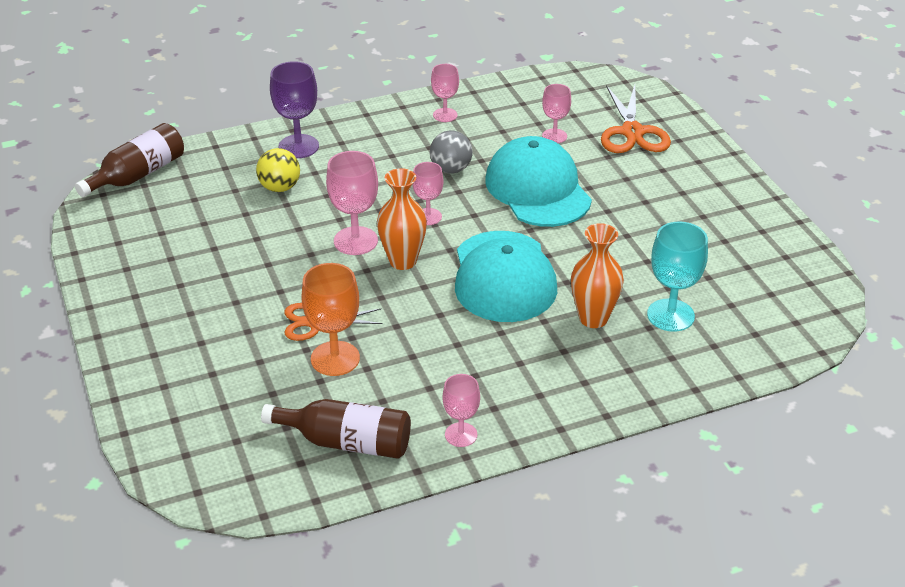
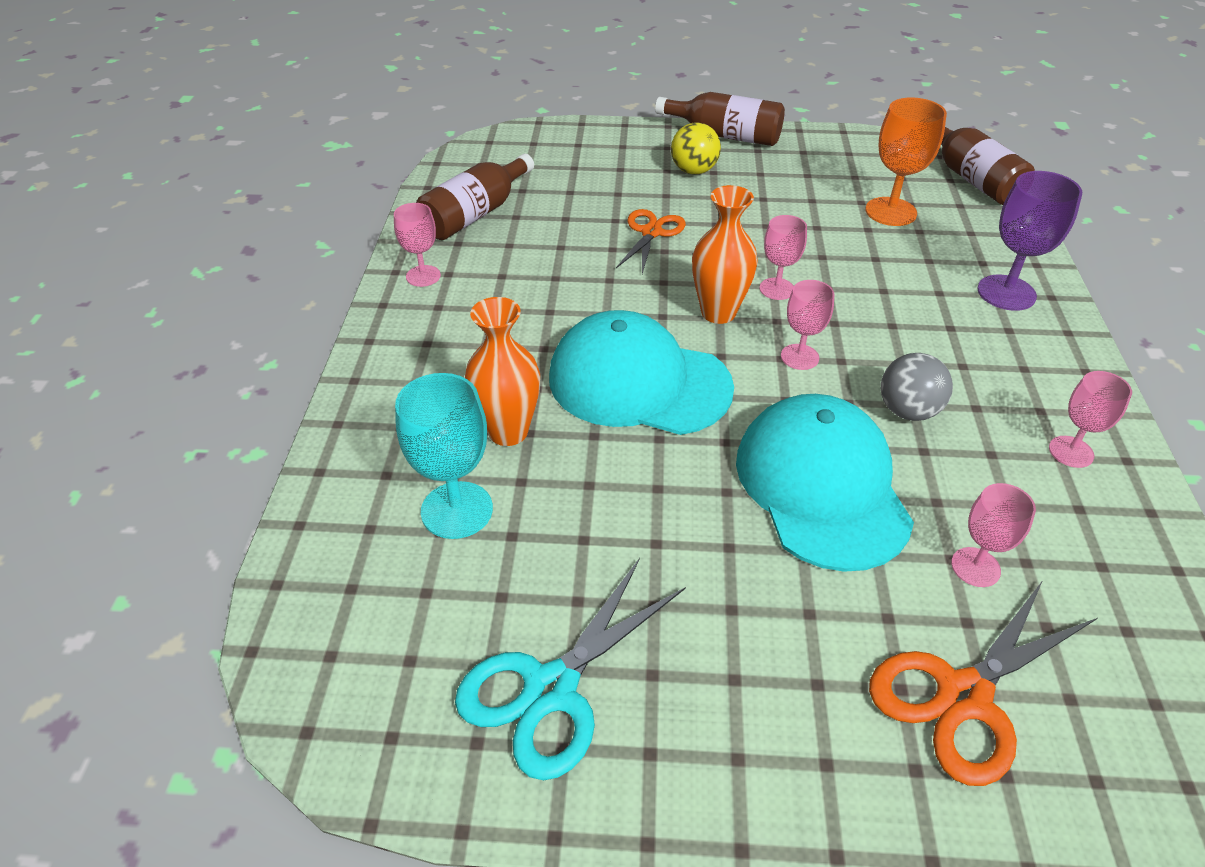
camera: 115 degrees right, 5 degrees up
yellow ball [256,148,300,192] -> yellow ball moved to [671,122,721,175]
orange goblet [301,263,360,376] -> orange goblet moved to [865,97,947,226]
pink goblet [326,151,378,255] -> pink goblet [760,215,807,300], size x0.63
turquoise cap [485,136,592,227] -> turquoise cap turned 105 degrees counterclockwise [736,394,914,572]
orange scissors [601,85,671,153] -> orange scissors turned 60 degrees counterclockwise [869,580,1097,786]
none -> turquoise scissors [455,558,686,780]
none -> brown bottle [655,92,785,146]

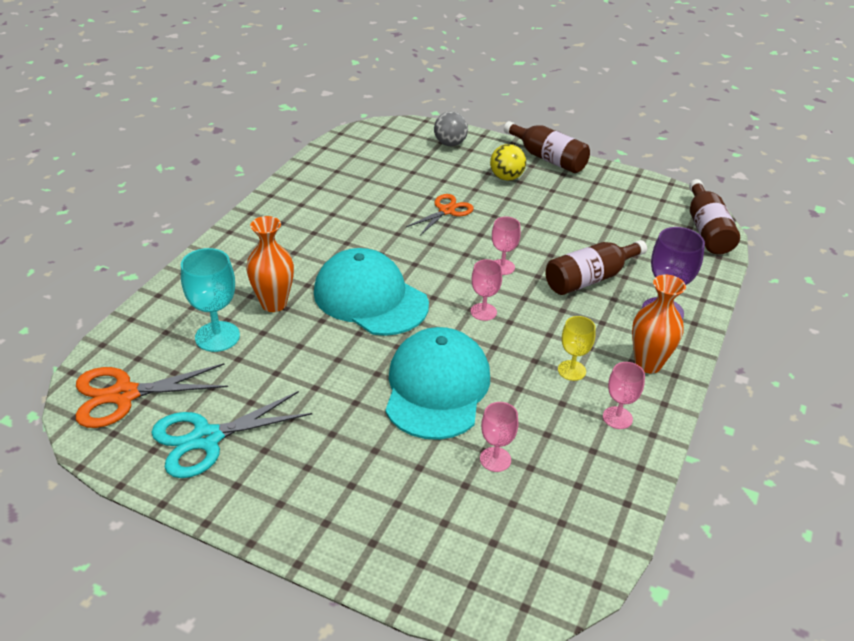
camera: 20 degrees right, 5 degrees down
pink goblet [394,203,441,287] -> none
brown bottle [416,154,534,240] -> brown bottle moved to [545,240,647,295]
orange vase [692,185,758,324] -> orange vase moved to [632,275,686,373]
orange goblet [865,97,947,226] -> none
orange scissors [869,580,1097,786] -> orange scissors moved to [76,363,228,428]
grey ball [881,353,953,421] -> grey ball moved to [434,111,468,146]
none -> yellow goblet [558,316,596,381]

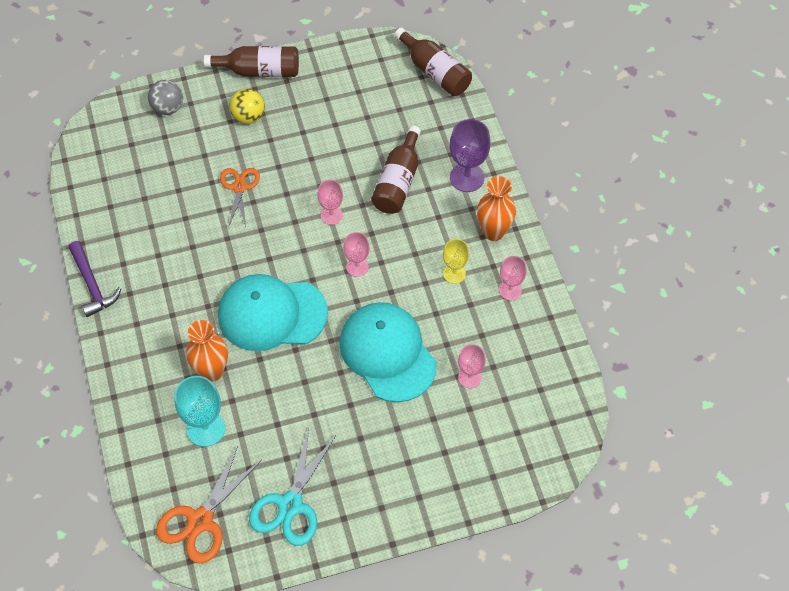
camera: 40 degrees left, 20 degrees up
none -> purple hammer [69,241,121,317]

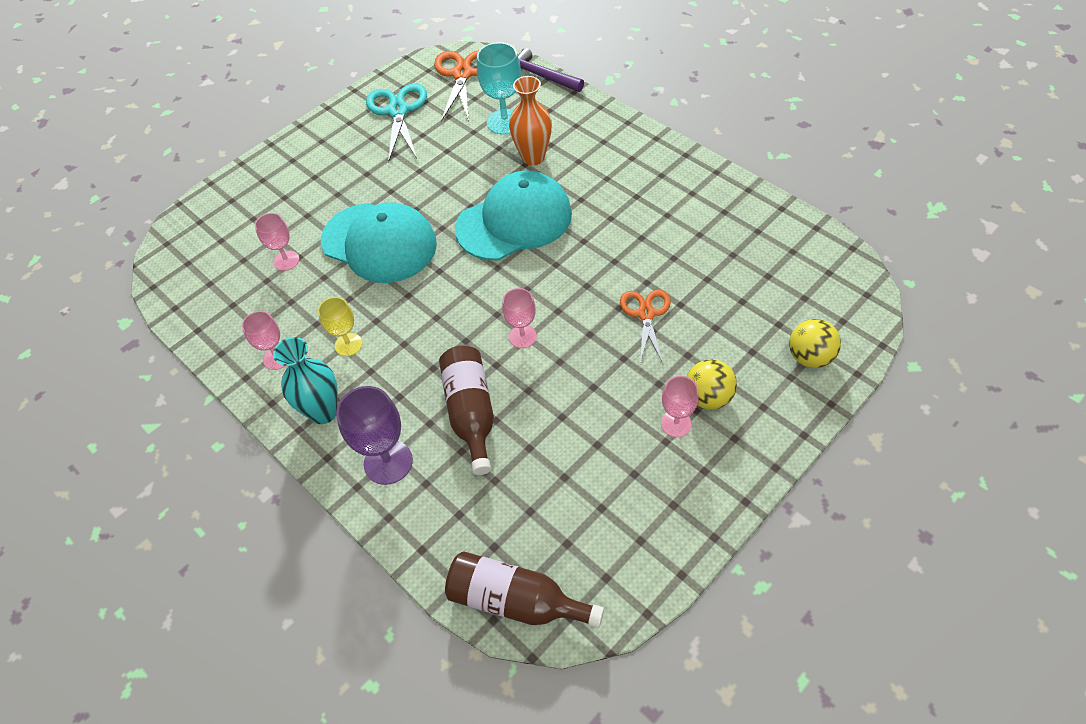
camera: 155 degrees right, 5 degrees down
purple hammer [69,241,121,317] -> purple hammer moved to [518,48,584,92]
grey ball [148,80,183,115] -> yellow ball [789,319,841,368]
brown bottle [204,46,299,77] -> none
orange scissors [220,168,260,228] -> orange scissors turned 150 degrees counterclockwise [620,290,671,364]
pink goblet [343,232,370,277] -> pink goblet moved to [661,376,699,437]
orange vase [477,176,516,241] -> turquoise vase [273,337,338,424]

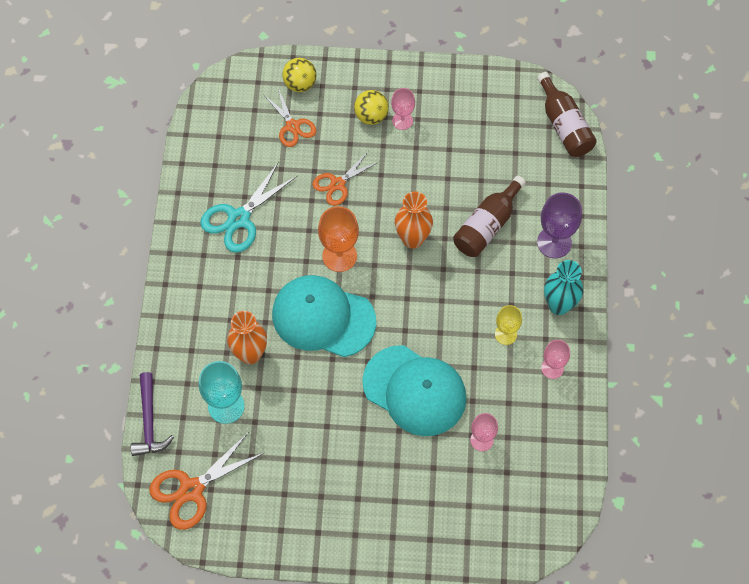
camera: 135 degrees left, 10 degrees up
turquoise cap [321,202,437,283] -> turquoise cap turned 135 degrees clockwise [362,345,467,436]
turquoise scissors [366,83,427,163] -> turquoise scissors moved to [200,162,297,253]
pink goblet [502,288,537,348] -> orange vase [395,191,433,249]
none -> orange scissors [263,88,316,147]
none -> orange goblet [318,206,359,272]

